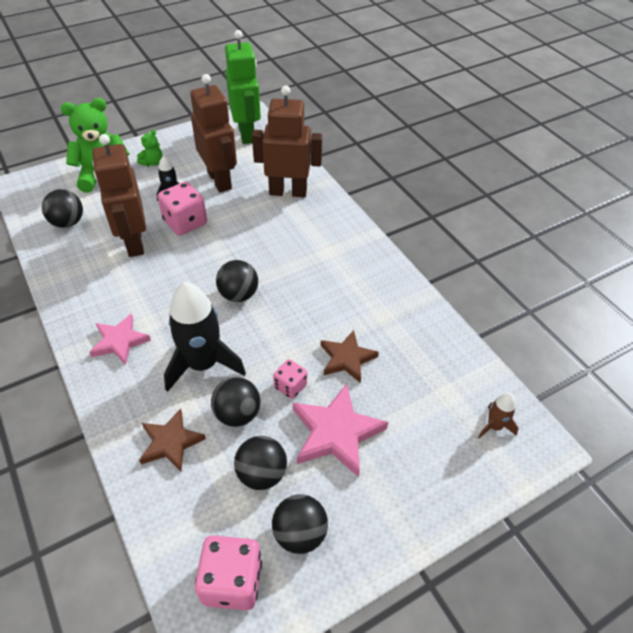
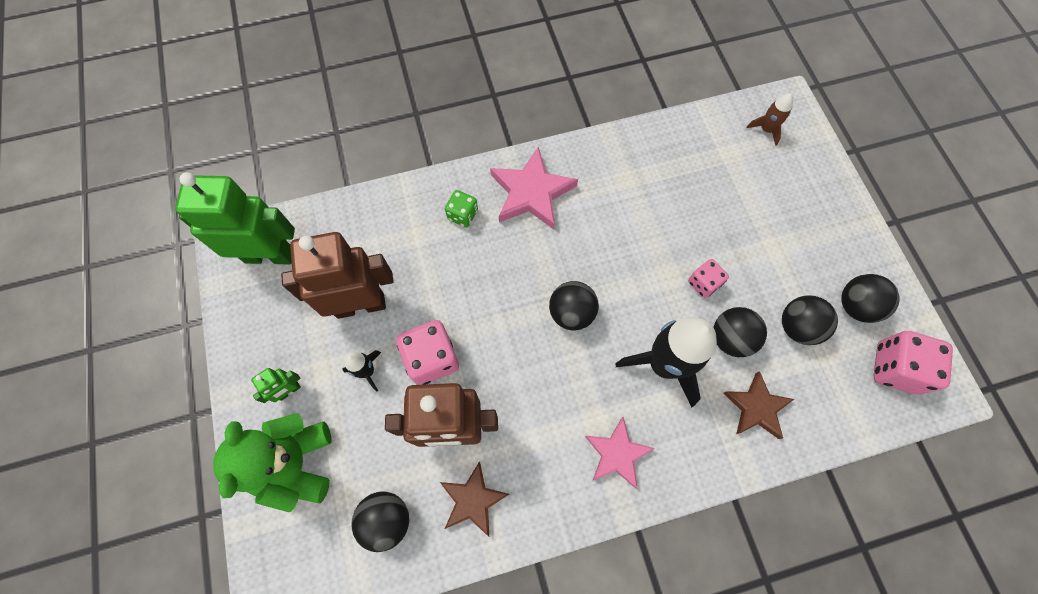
camera: 75 degrees left, 20 degrees up
green teddy bear [137,130,163,166] -> green robot [251,368,301,403]
brown robot [252,85,322,197] -> none
pink star [293,383,388,477] -> pink star moved to [490,147,578,230]
brown star [321,330,379,383] -> brown star moved to [440,462,509,537]
none -> green dice [445,190,478,227]

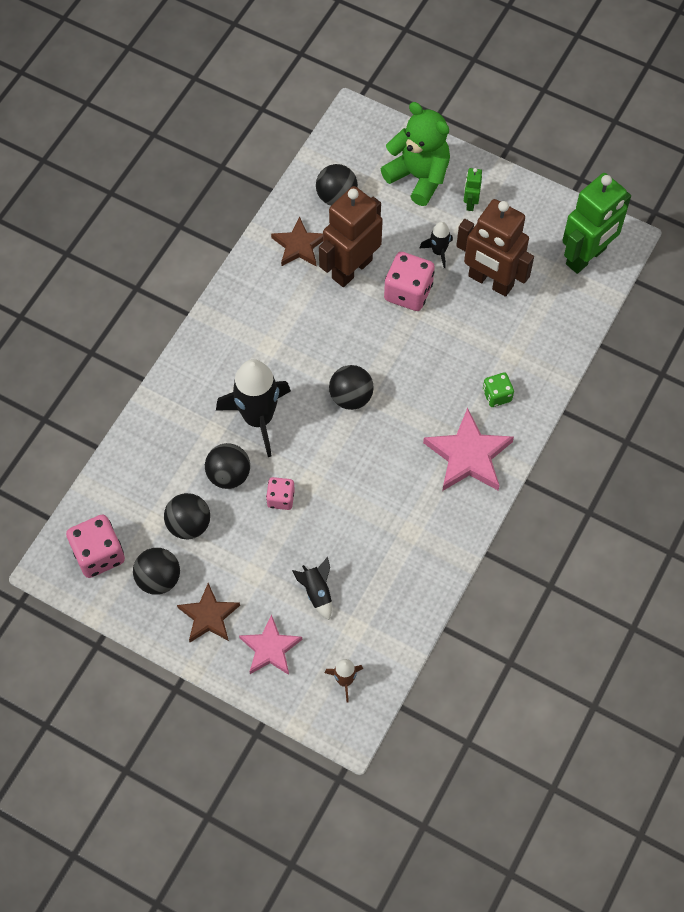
camera: 135 degrees right, 5 degrees down
brown robot [281,232,394,319] -> brown robot turned 90 degrees clockwise [456,199,534,297]
pink star [585,417,655,489] -> pink star moved to [239,614,302,675]
brown star [723,371,794,439] -> brown star moved to [177,583,240,642]
none -> black rocket [292,557,332,620]

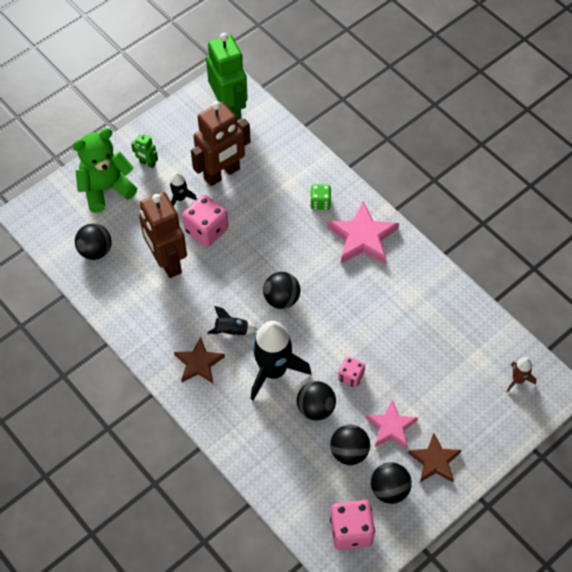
camera: 70 degrees left, 5 degrees down
pink star [239,614,302,675] -> pink star moved to [365,400,418,448]
brown star [271,216,323,266] -> brown star moved to [174,337,225,383]
black rocket [292,557,332,620] -> black rocket moved to [207,306,258,336]

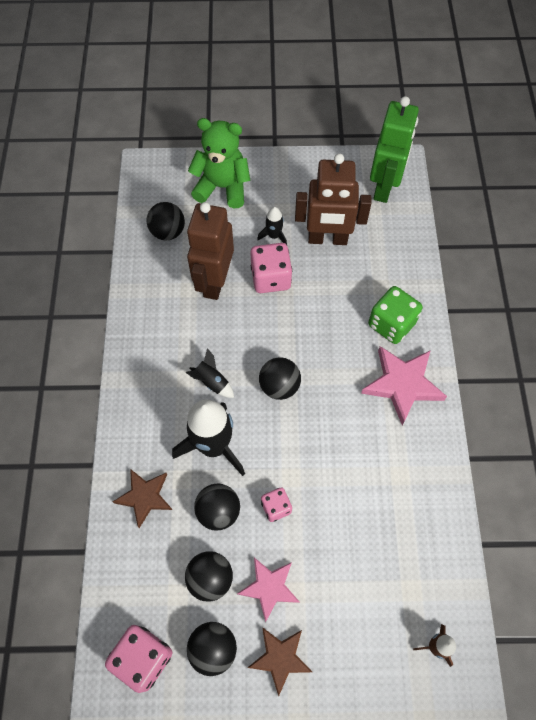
camera: 40 degrees right, 5 degrees up
green robot [131,133,158,168] -> none
brown star [174,337,225,383] -> brown star moved to [113,469,172,528]
green dice [310,185,331,210] -> green dice [368,286,423,344], size x1.71

